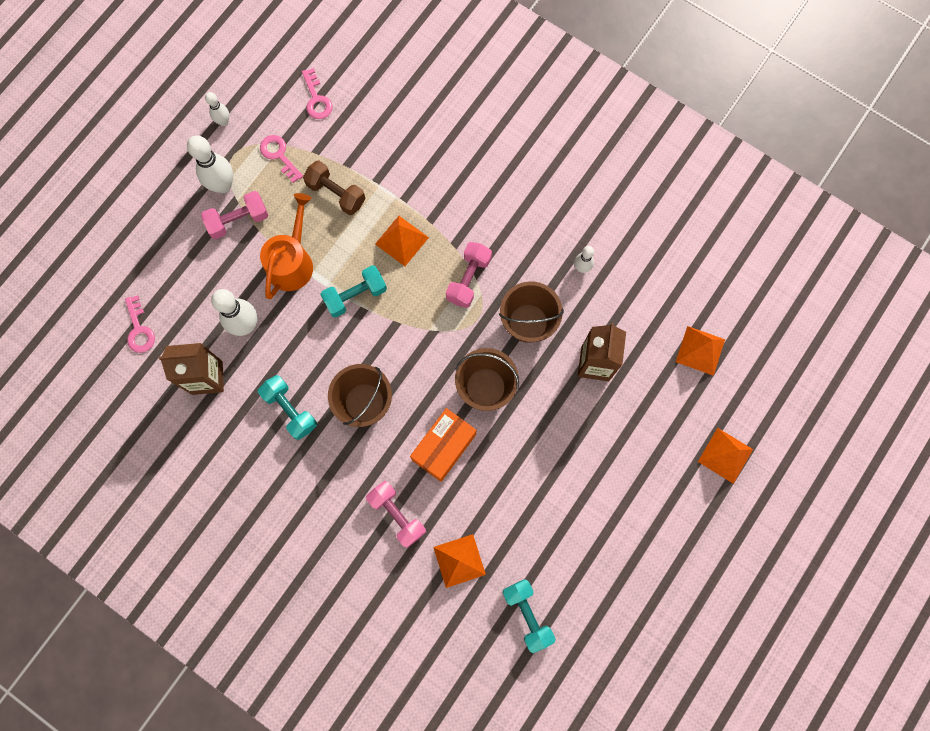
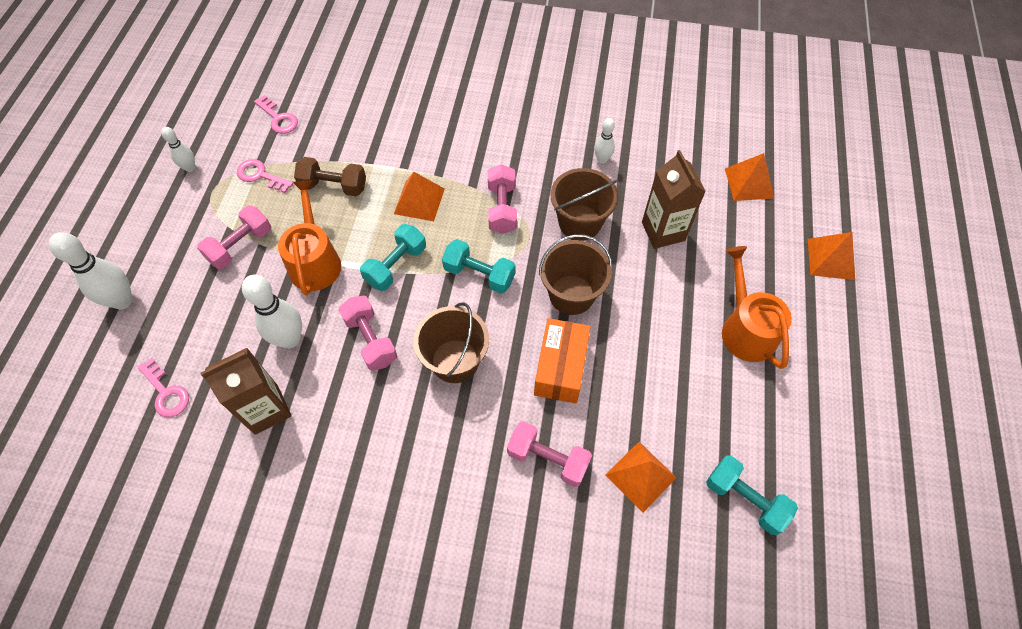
camera: 25 degrees left, 15 degrees down
white bowling pin [187,135,233,193] -> white bowling pin moved to [49,232,133,309]
turquoise dumbbell [258,375,317,440] -> turquoise dumbbell moved to [442,239,516,293]
none -> pink dumbbell [339,296,397,371]
none -> orange watering can [722,246,792,369]

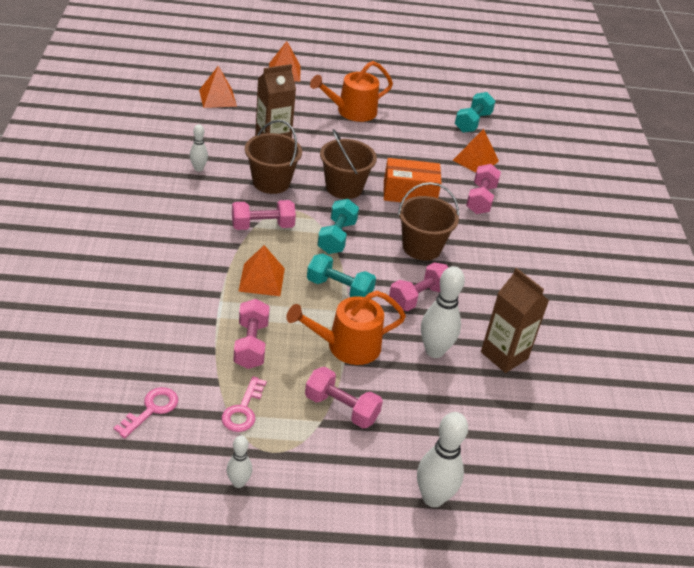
camera: 105 degrees left, 20 degrees down
pink key [138,358,189,417] -> none
brown dumbbell [294,157,366,196] -> pink dumbbell [234,299,270,369]

